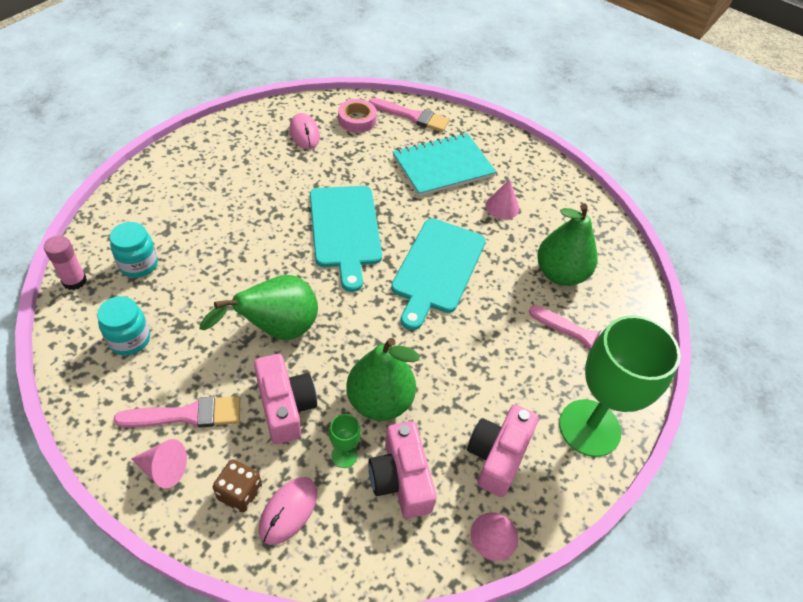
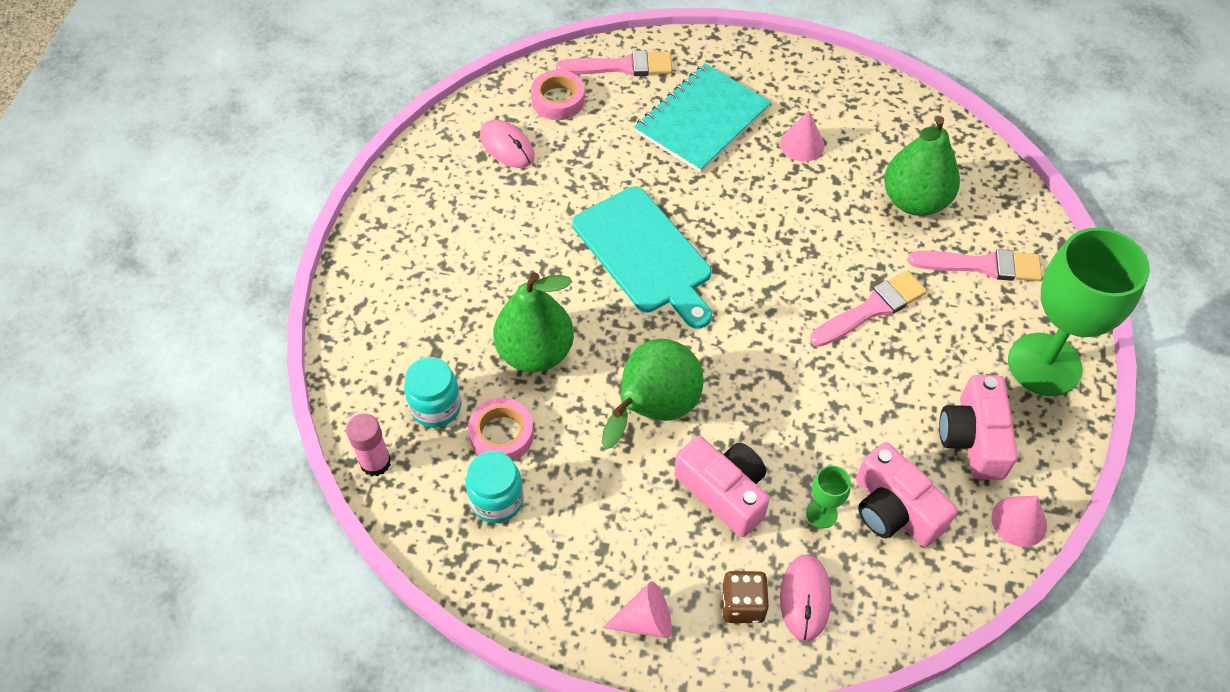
camera: 20 degrees left, 5 degrees up
pink brush [113,396,240,428] -> pink brush moved to [810,270,927,347]
green pear [346,338,420,421] -> green pear moved to [493,272,574,372]
turquoise cutting board [391,218,486,330] -> none
none -> pink tape [468,398,534,461]

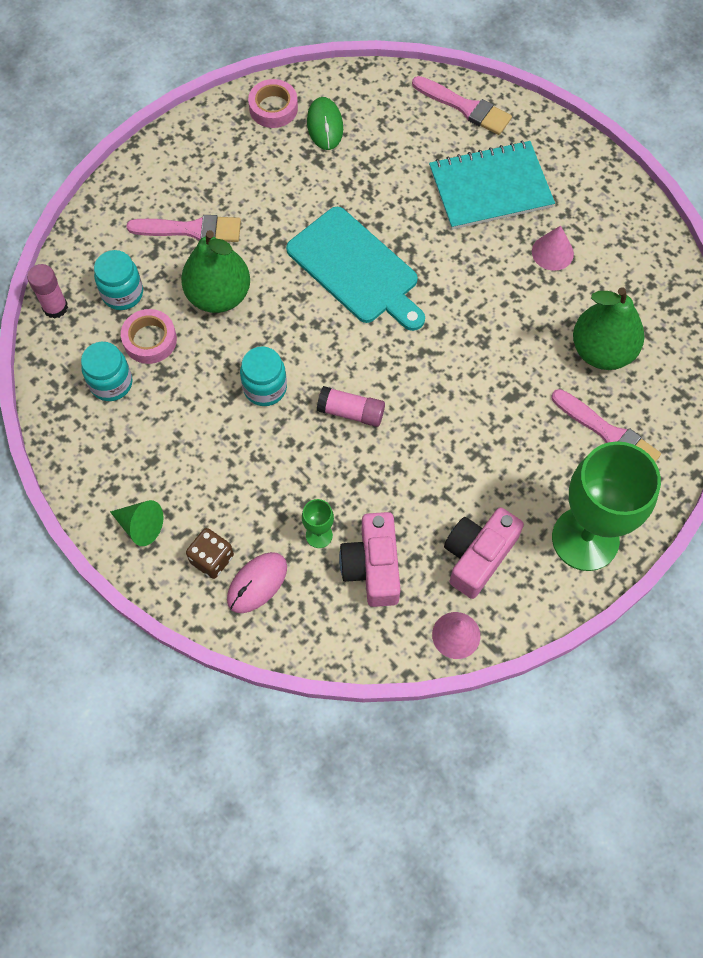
camera: 35 degrees right, 10 degrees up
pink mouse [480,120,535,168] -> green mouse [307,97,343,150]
pink tape [531,70,585,120] -> pink tape moved to [248,79,298,128]
turquoise cutting board [572,186,712,329] -> turquoise cutting board turned 45 degrees counterclockwise [286,207,425,331]
green pear [602,339,704,449] -> turquoise jar [240,347,287,406]
pink cone [602,581,672,638] -> green cone [110,500,163,546]
pink camera [674,436,770,537] -> none
pink brush [810,270,927,347] -> pink brush moved to [126,215,241,242]
none -> pink glue stick [317,386,385,427]

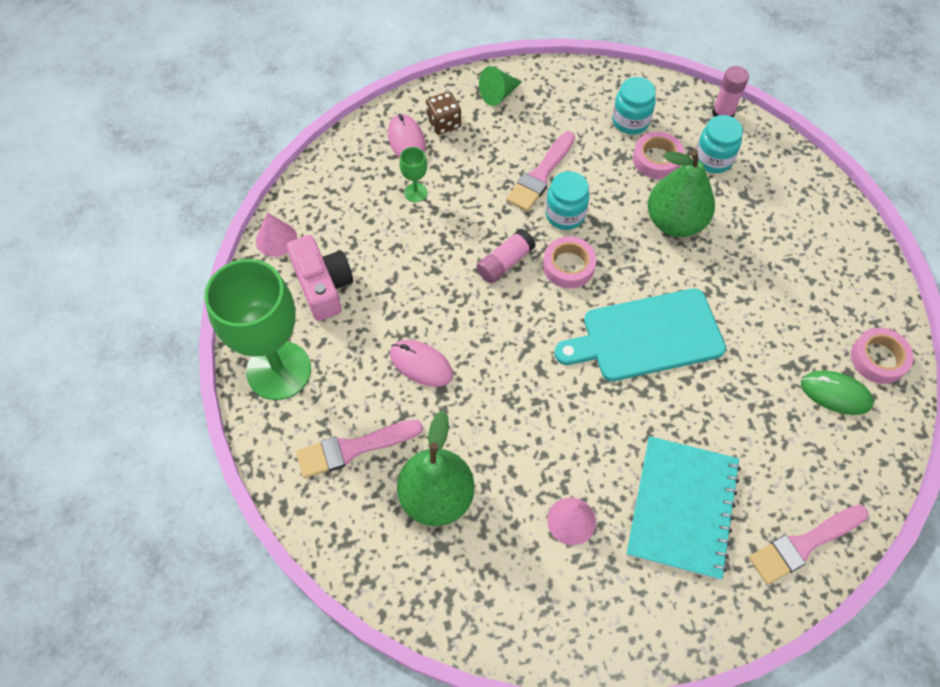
camera: 120 degrees right, 5 degrees down
pink brush [126,215,241,242] -> pink brush moved to [506,131,575,212]
pink camera [339,512,401,607] -> none
none -> pink mouse [390,340,453,387]
none -> pink tape [543,236,597,288]

